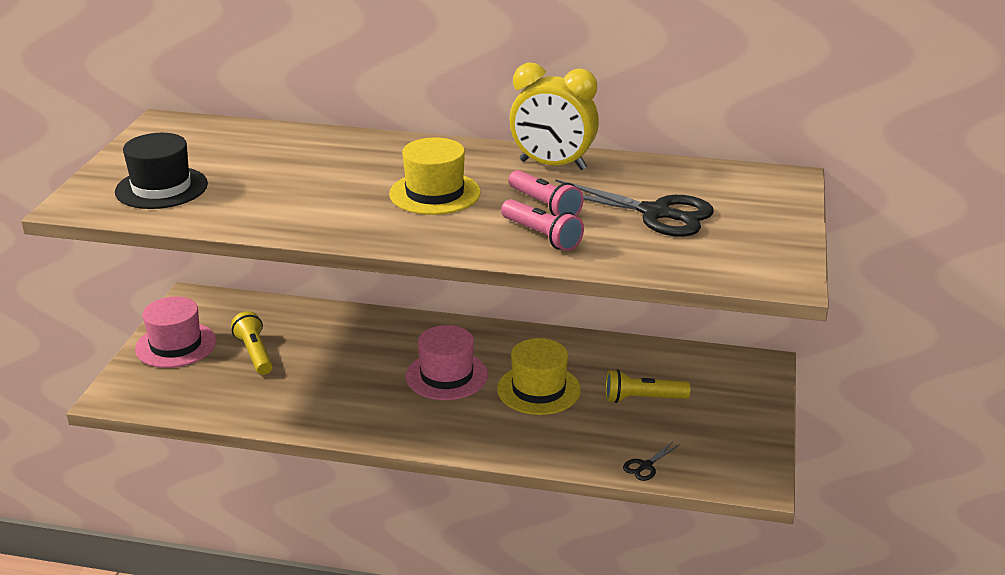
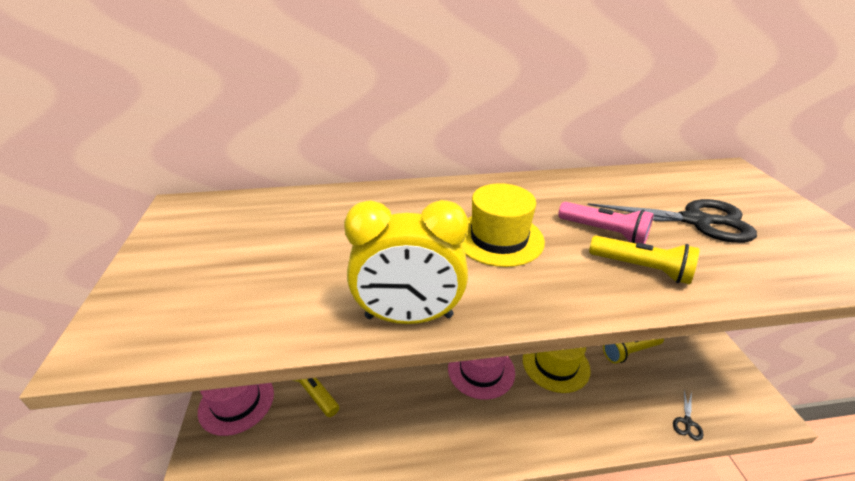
camera: 20 degrees left, 5 degrees up
black hat [115,133,208,209] -> none
pink flashlight [501,199,584,251] -> yellow flashlight [589,236,699,284]
yellow clock [509,63,599,170] -> yellow clock moved to [344,200,469,324]

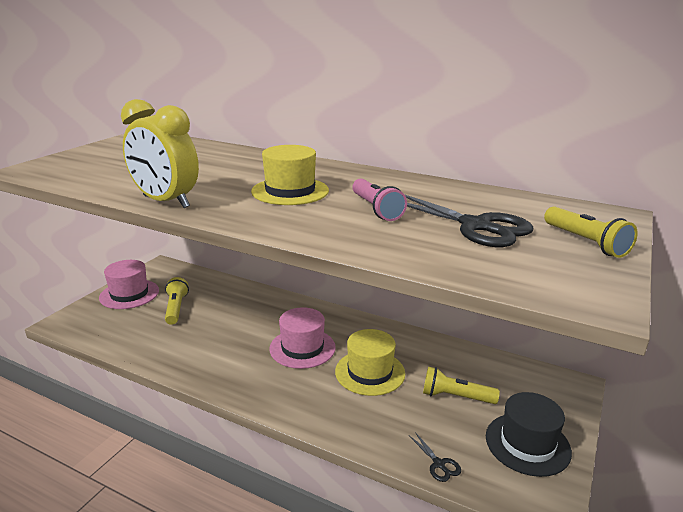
camera: 35 degrees right, 10 degrees down
yellow flashlight [589,236,699,284] -> yellow flashlight moved to [544,207,638,258]
black scissors [673,391,704,441] -> black scissors turned 90 degrees counterclockwise [410,432,461,482]
none -> black hat [486,392,572,477]

